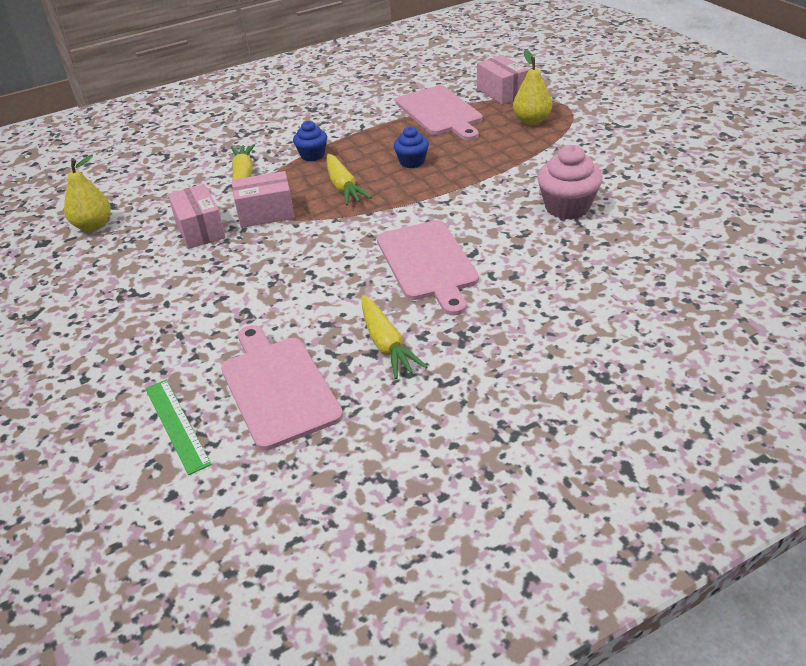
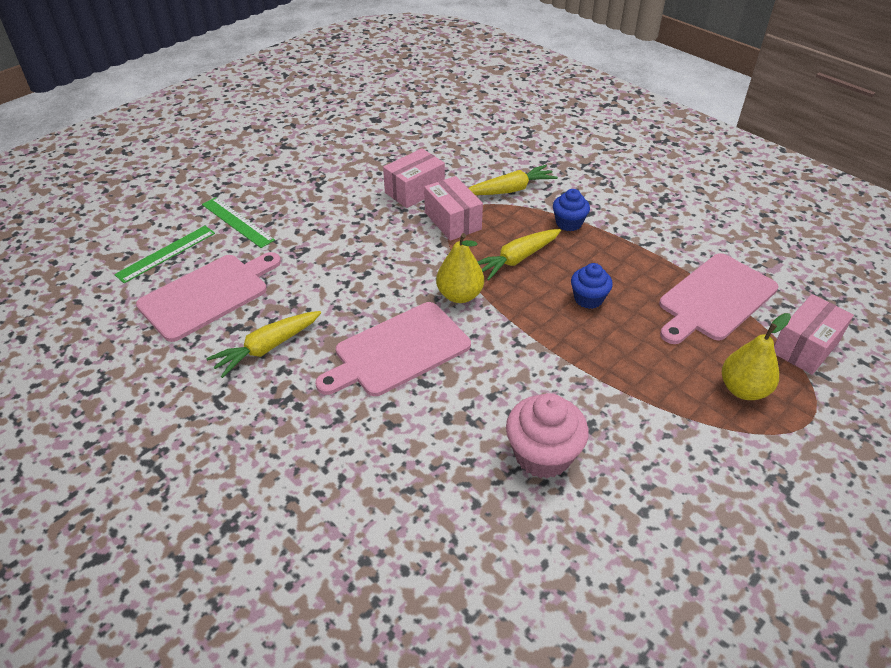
camera: 70 degrees right, 5 degrees up
yellow pear [64,155,111,231] -> yellow pear moved to [436,233,484,303]
none -> green ruler [202,197,275,248]

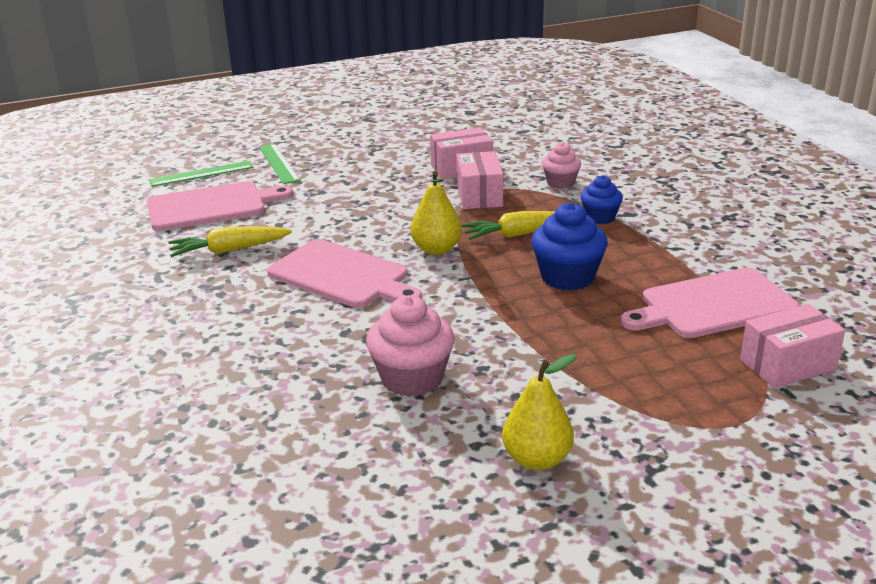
camera: 25 degrees right, 15 degrees down
pink cutting board [315,302,471,396] -> pink cutting board turned 135 degrees counterclockwise [267,239,422,308]
yellow carrot [469,165,558,195] -> pink cupcake [542,143,581,189]
blue cupcake [571,263,613,309] -> blue cupcake [531,202,608,291], size x1.61
yellow pear [722,313,791,400] -> yellow pear moved to [502,354,577,470]

